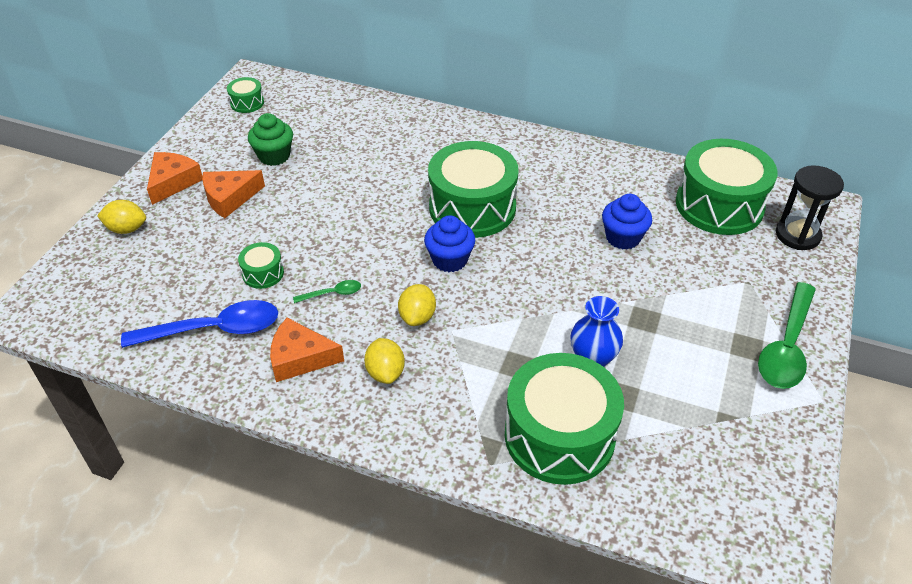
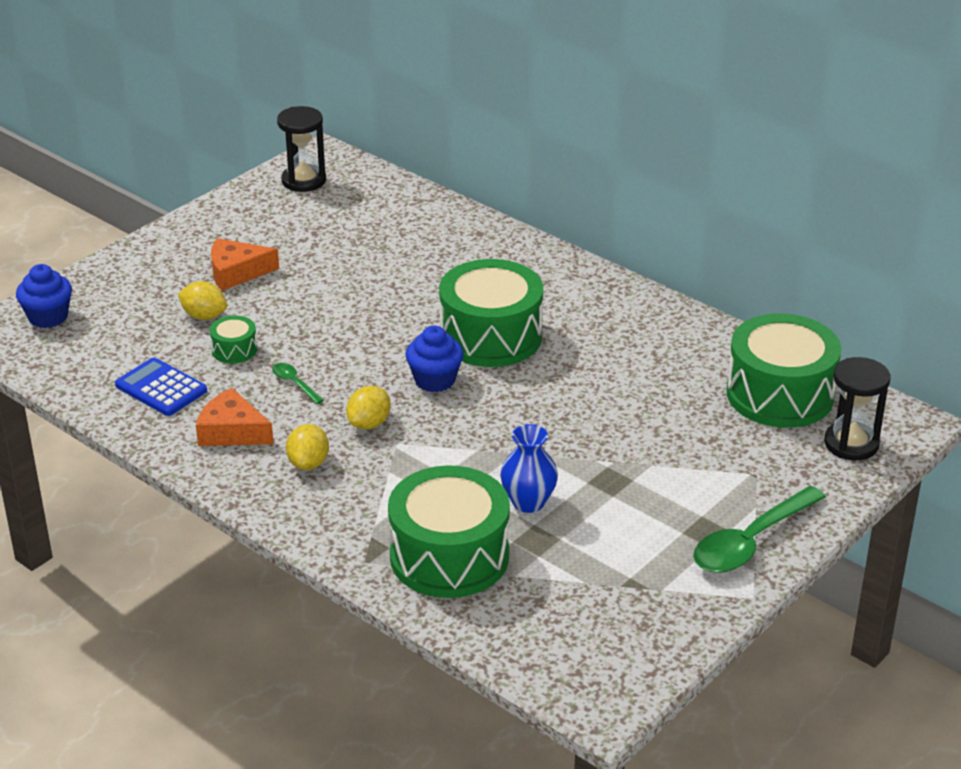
camera: 20 degrees right, 10 degrees down
yellow lemon [97,200,146,234] -> yellow lemon moved to [178,281,227,320]
blue spoon [121,300,278,348] -> blue calculator [115,357,207,416]
orange cheese [147,152,203,205] -> none
green drum [227,77,264,113] -> black hourglass [277,106,326,192]
green cupcake [248,113,293,166] -> none
green spoon [293,280,361,303] -> green spoon turned 135 degrees counterclockwise [272,363,324,404]
blue cupcake [602,194,652,250] -> blue cupcake moved to [16,264,72,328]

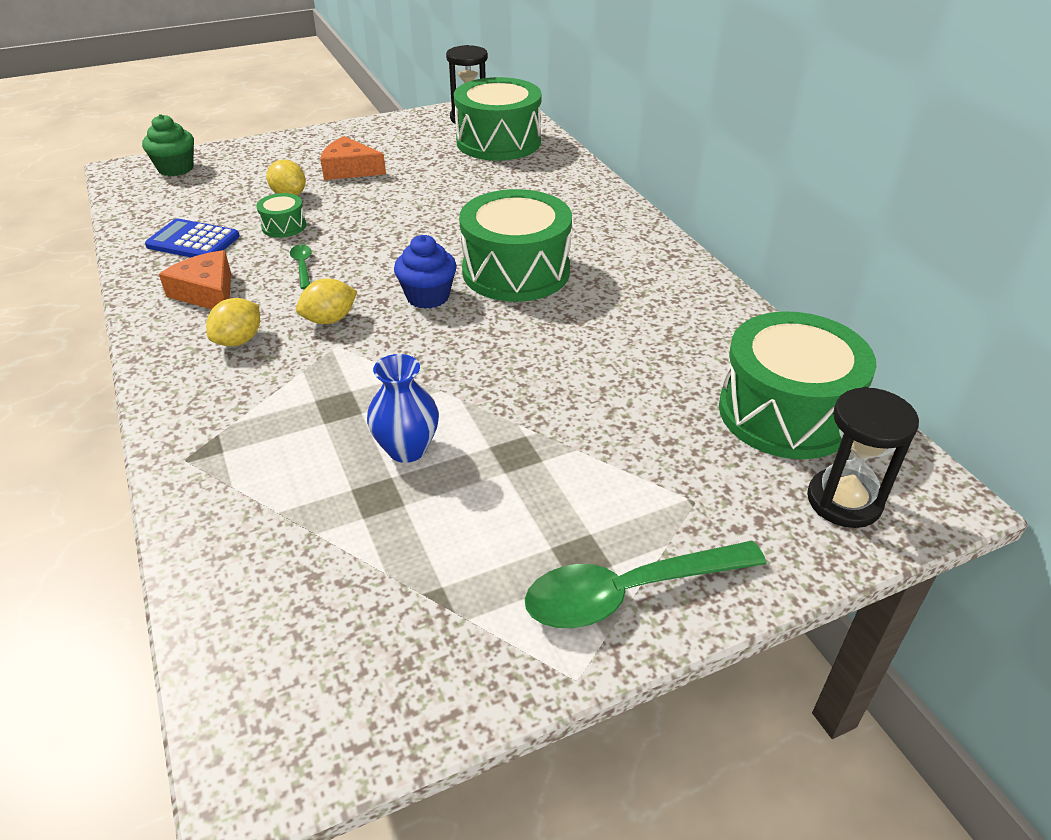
camera: 25 degrees right, 5 degrees up
blue cupcake [16,264,72,328] -> green cupcake [142,114,194,176]
blue calculator [115,357,207,416] -> blue calculator turned 45 degrees counterclockwise [145,218,240,257]
green drum [388,466,510,598] -> green drum moved to [454,77,542,161]

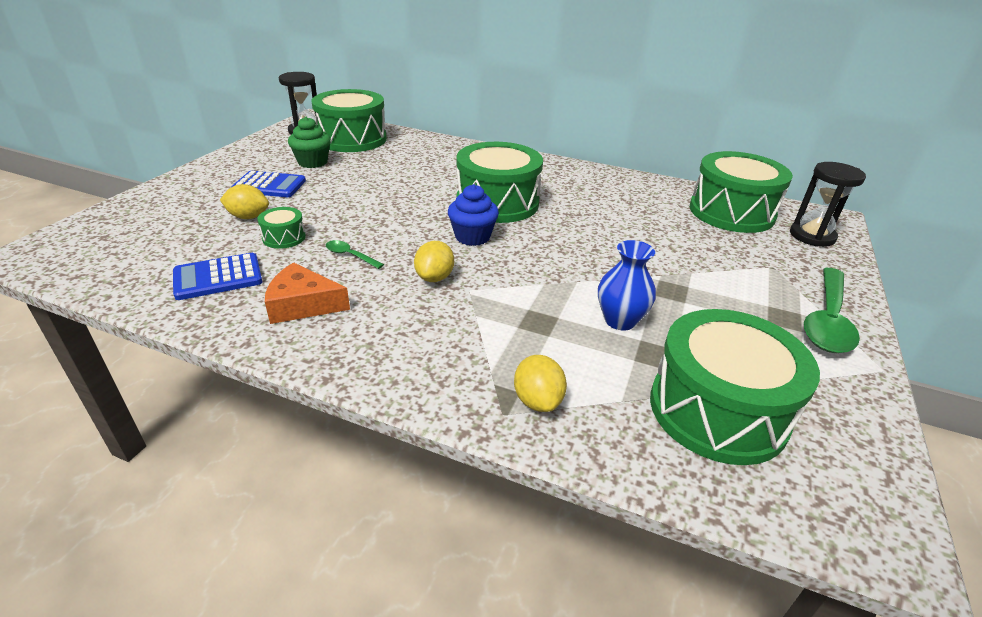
camera: 45 degrees left, 5 degrees down
green cupcake [142,114,194,176] -> green cupcake moved to [288,117,331,168]
yellow lemon [206,298,260,347] -> yellow lemon moved to [514,355,567,412]
orange cheese [320,136,386,180] -> blue calculator [231,171,306,197]
none -> green drum [650,309,820,465]

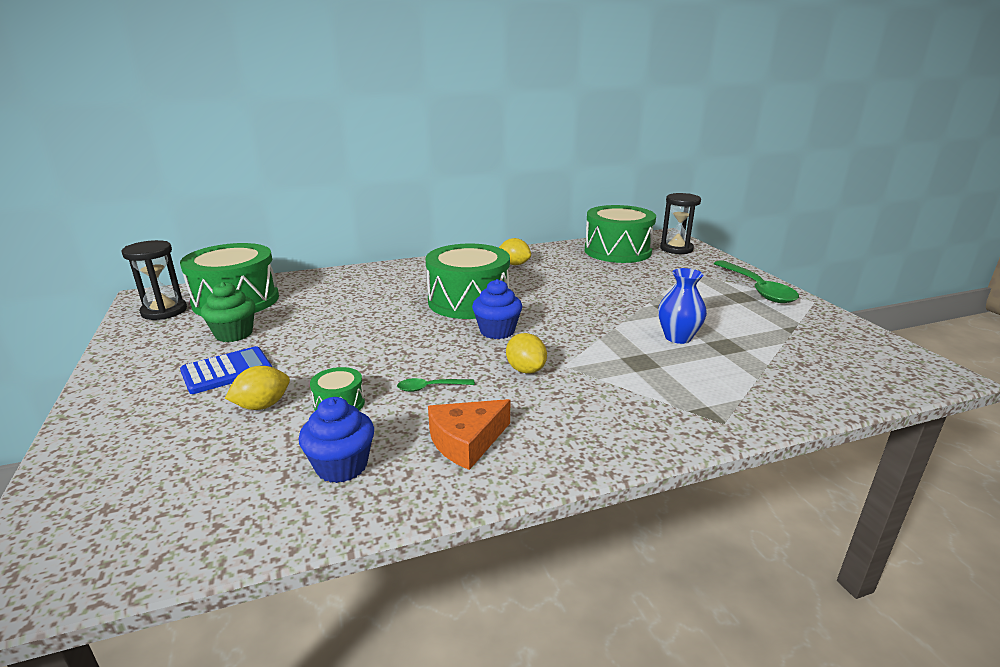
camera: 40 degrees left, 10 degrees down
blue calculator [173,253,263,300] -> blue cupcake [299,397,374,483]
yellow lemon [514,355,567,412] -> yellow lemon moved to [499,238,531,265]
green drum [650,309,820,465] -> none

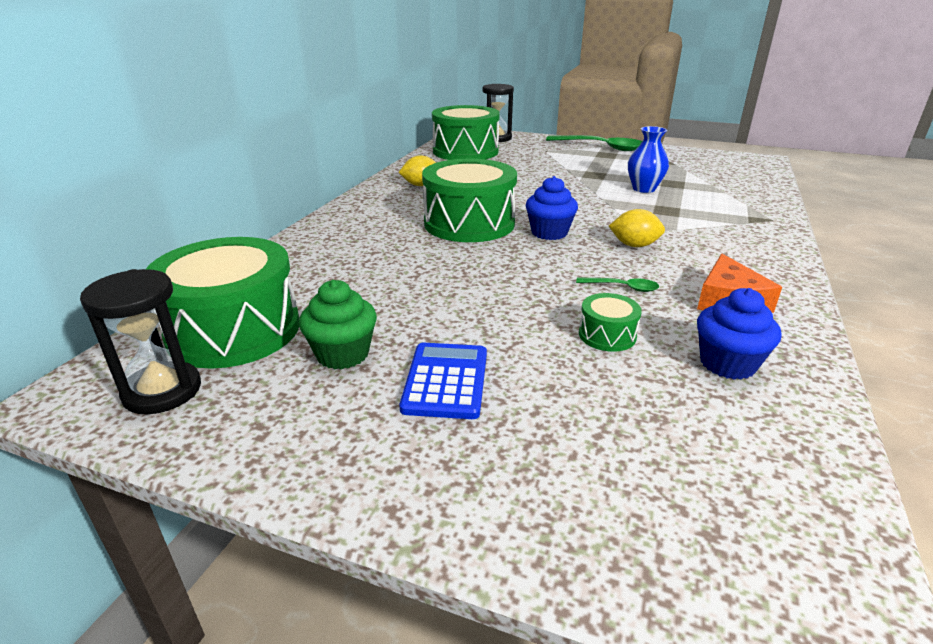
camera: 50 degrees left, 5 degrees up
yellow lemon [225,366,290,410] -> none
green spoon [397,378,475,392] -> green spoon turned 105 degrees counterclockwise [576,277,659,292]

